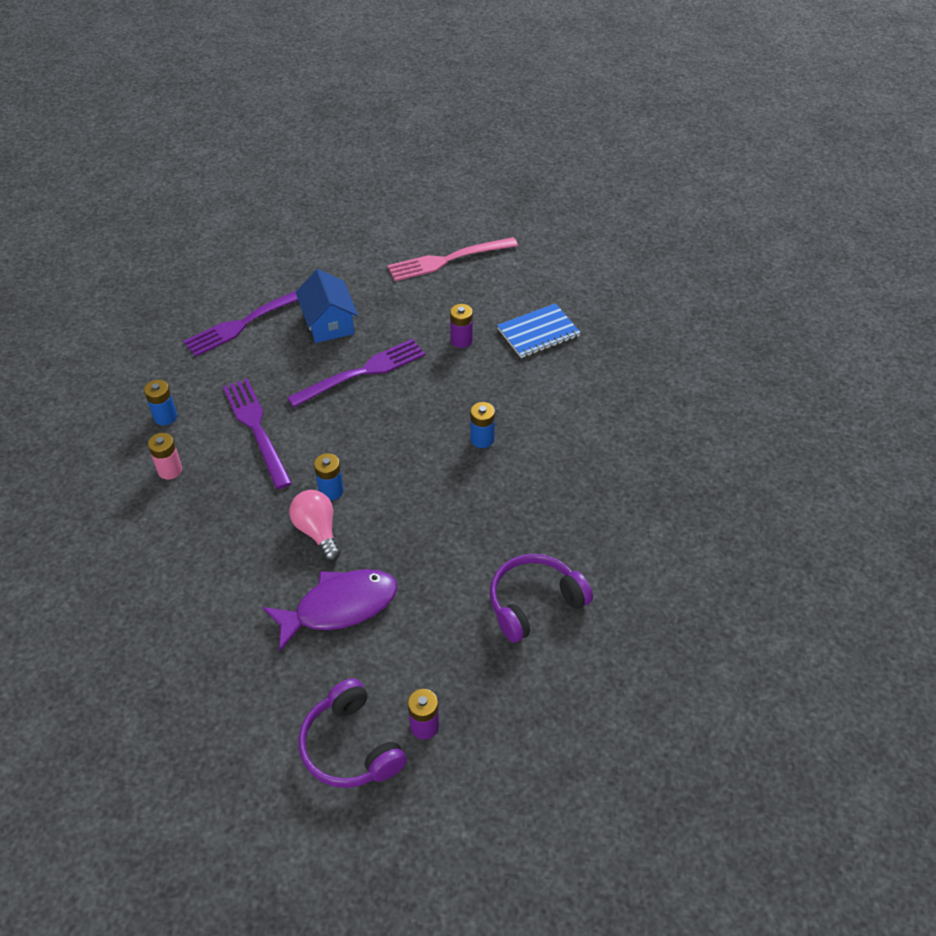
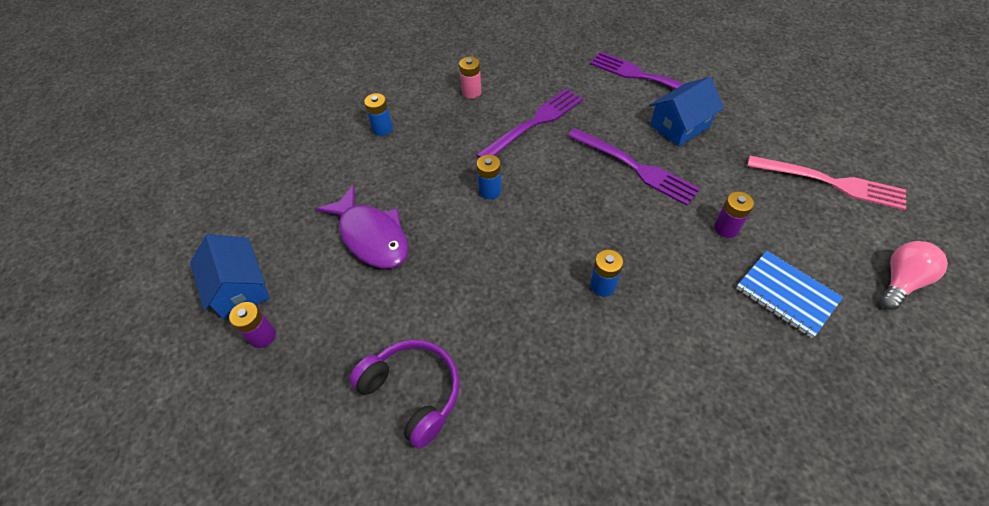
camera: 75 degrees right, 5 degrees up
blue battery [144,380,177,425] -> blue battery moved to [364,93,393,136]
pink light bulb [289,490,340,561] -> pink light bulb moved to [880,241,948,310]
purple headphones [298,678,407,788] -> blue house [190,234,269,319]
pink fork [388,237,518,281] -> pink fork turned 150 degrees clockwise [747,156,906,210]

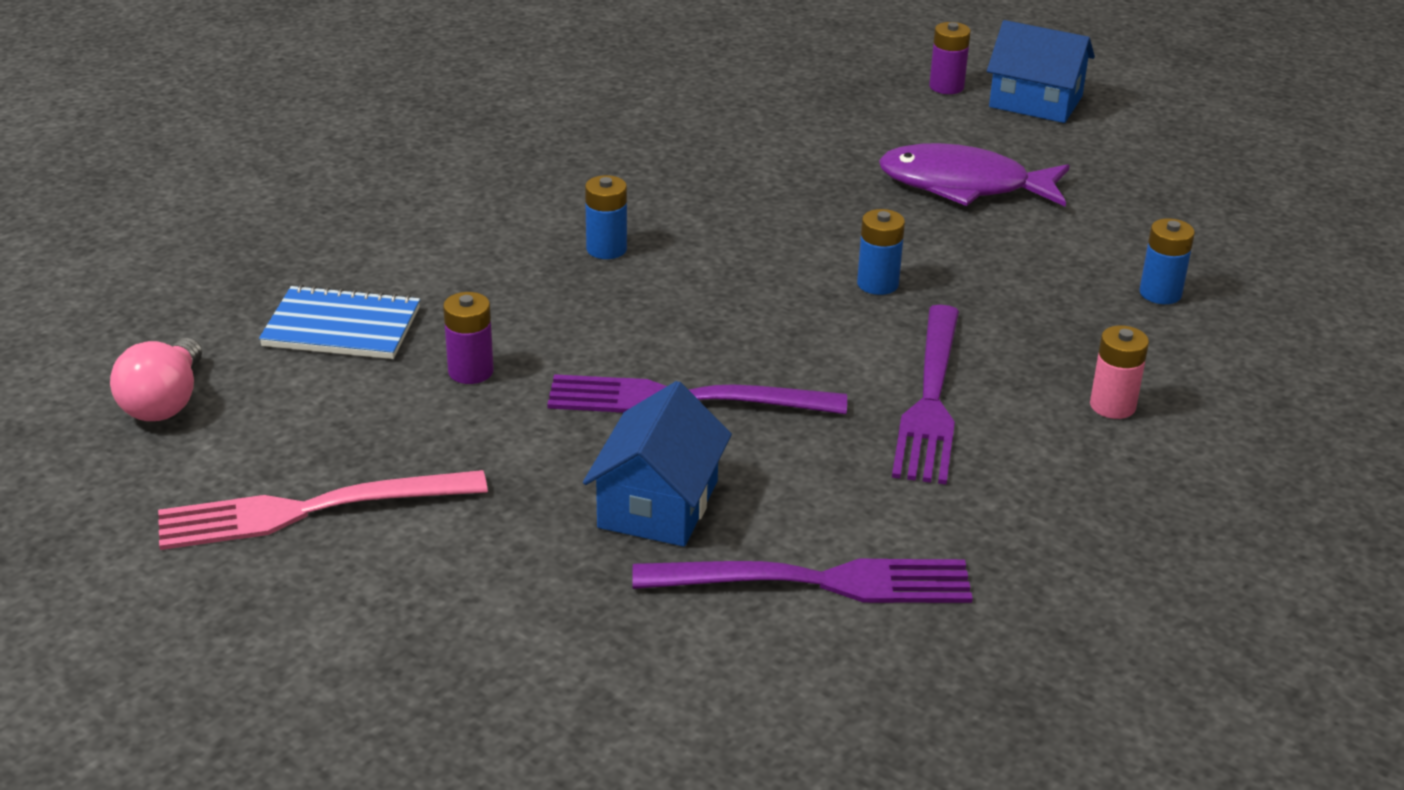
camera: 140 degrees right, 20 degrees down
purple headphones [349,339,460,449] -> none

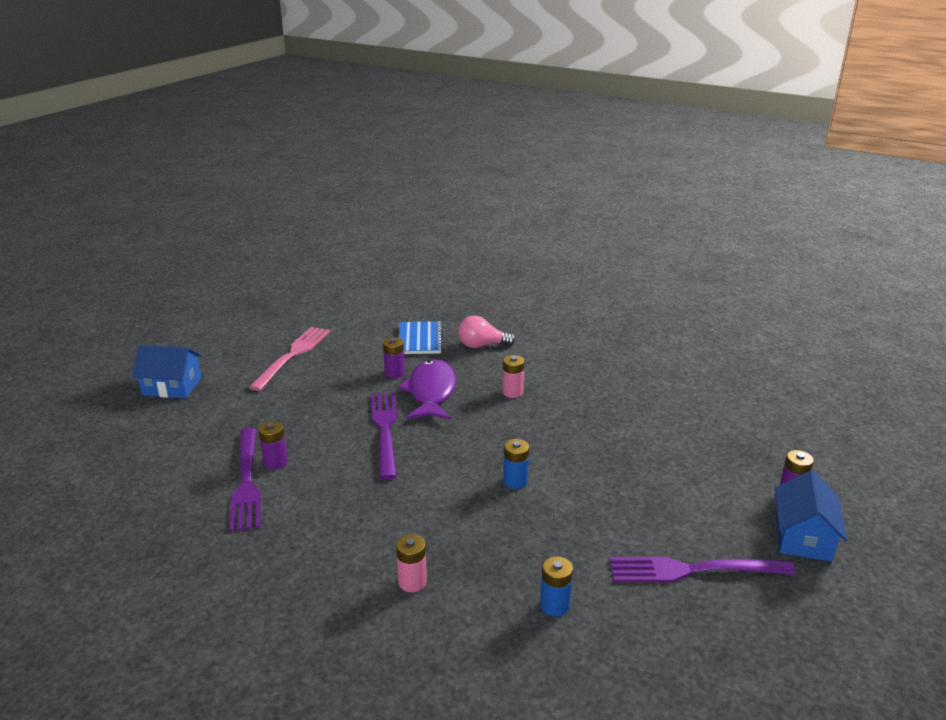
camera: 80 degrees right, 5 degrees down
pink light bulb [110,338,202,421] -> pink light bulb moved to [458,316,516,348]
pink fork [158,470,488,550] -> pink fork turned 45 degrees clockwise [249,327,330,391]
blue house [583,381,732,547] -> blue house moved to [132,345,202,398]
blue battery [585,175,627,259] -> pink battery [502,355,524,398]
purple fish [879,143,1070,206] -> purple fish moved to [398,359,456,420]
purple fork [892,305,959,485] -> purple fork moved to [609,557,796,582]
none -> purple battery [258,421,288,469]

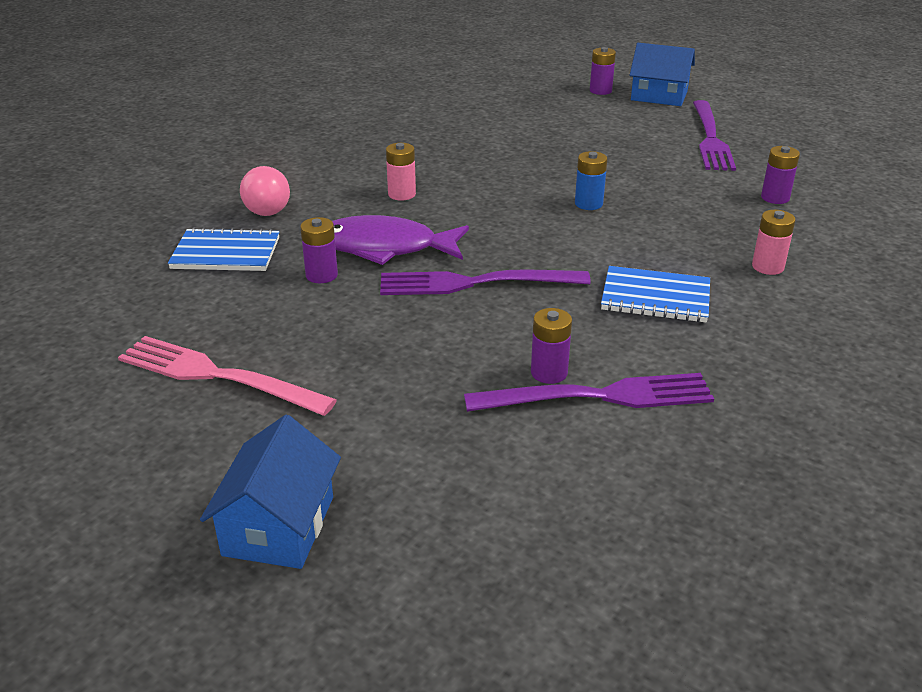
camera: 85 degrees left, 5 degrees up
blue battery [540,557,573,616] -> purple battery [761,146,800,204]
none -> blue notebook [601,266,710,322]

